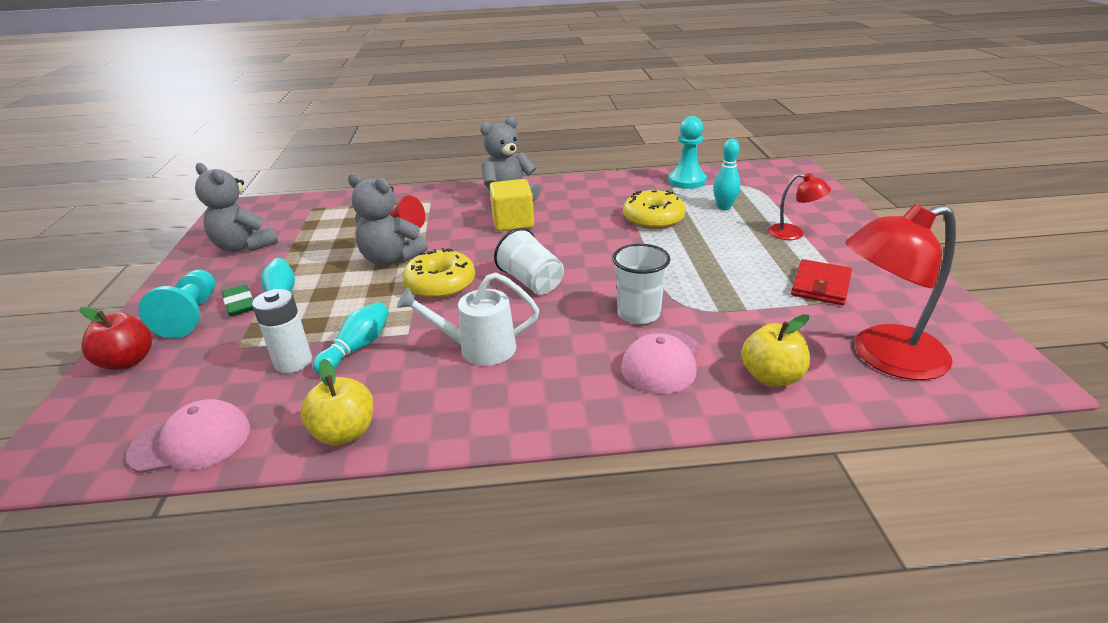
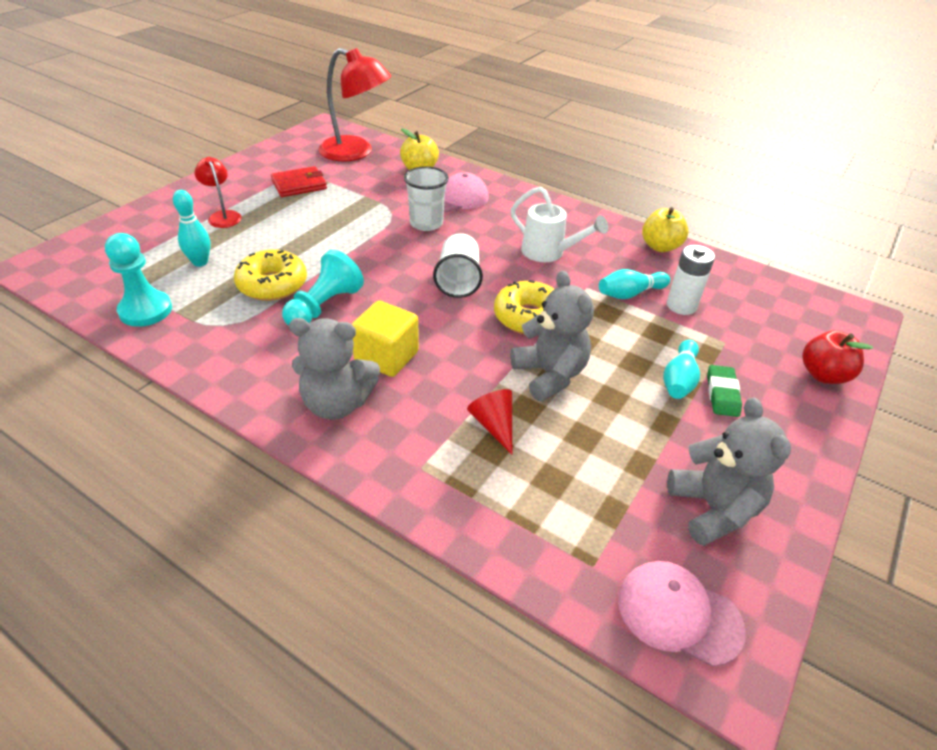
camera: 145 degrees left, 10 degrees up
pink cap [125,399,250,473] -> pink cap moved to [618,561,746,667]
turquoise pawn [138,270,216,338] -> turquoise pawn moved to [282,250,364,326]

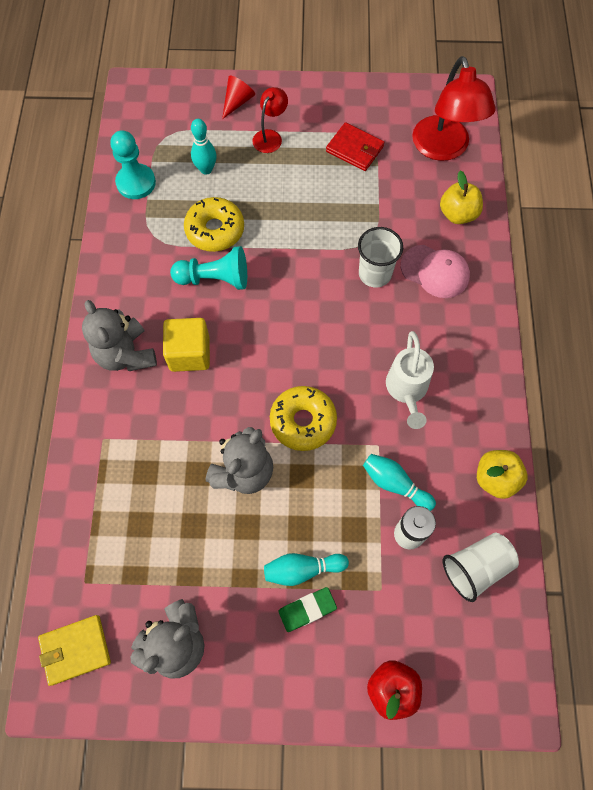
camera: 60 degrees right, 25 degrees up
white cup [433,233,483,298] -> white cup moved to [443,533,519,602]
red cone [467,389,512,454] -> red cone moved to [222,75,255,119]
pink cap [618,561,746,667] -> yellow wallet [38,615,111,686]

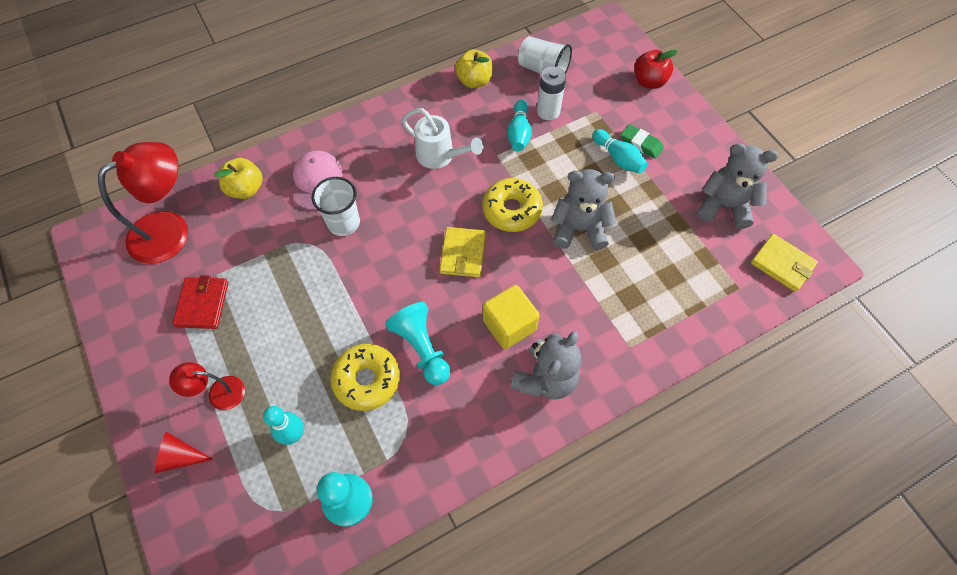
camera: 120 degrees left, 5 degrees down
white watering can [386,331,434,429] -> white watering can turned 60 degrees clockwise [402,108,483,169]
none -> yellow wallet [439,227,486,278]

